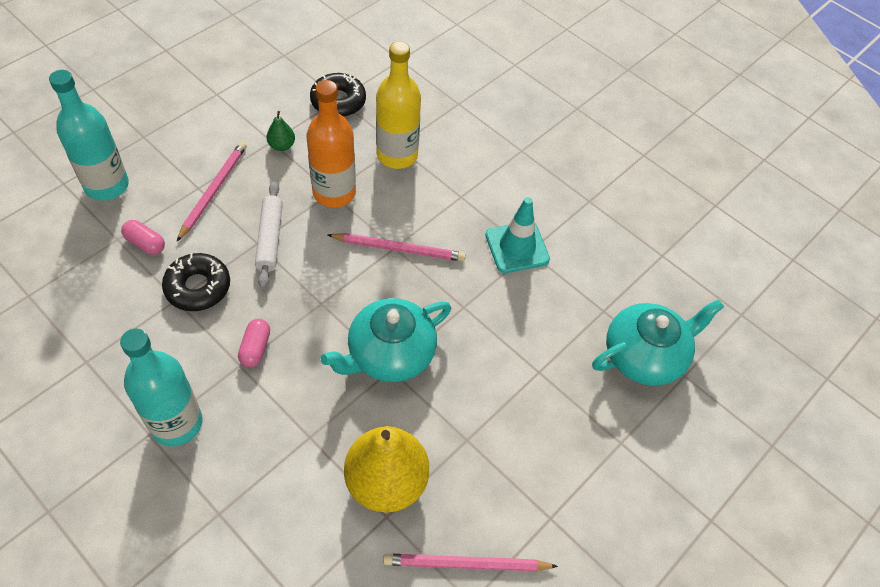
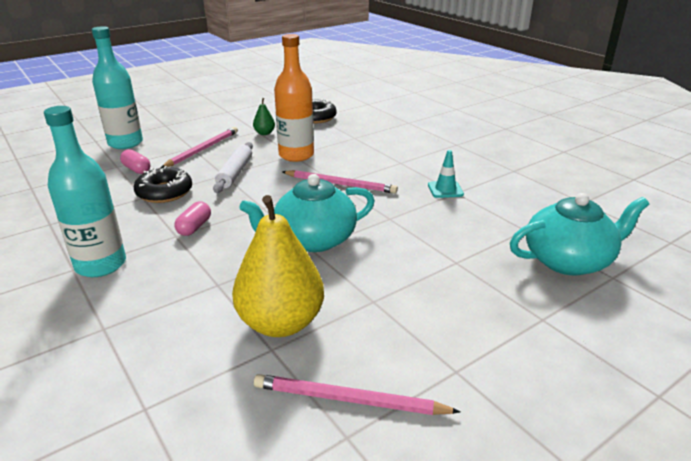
camera: 15 degrees right, 25 degrees down
yellow bottle [376,41,421,169] -> none
turquoise traffic cone [485,197,550,273] -> turquoise traffic cone [428,150,464,198], size x0.63

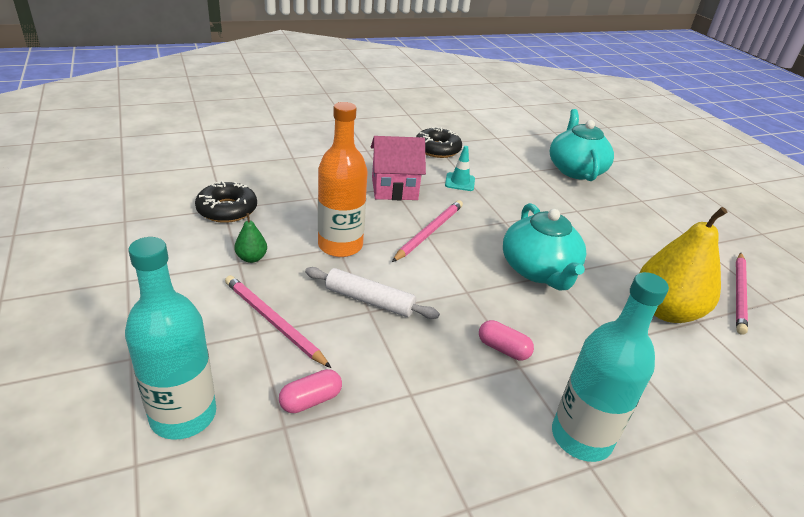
camera: 80 degrees left, 5 degrees up
black donut [134,166,192,203] -> black donut moved to [416,127,462,158]
none -> pink house [371,136,426,200]

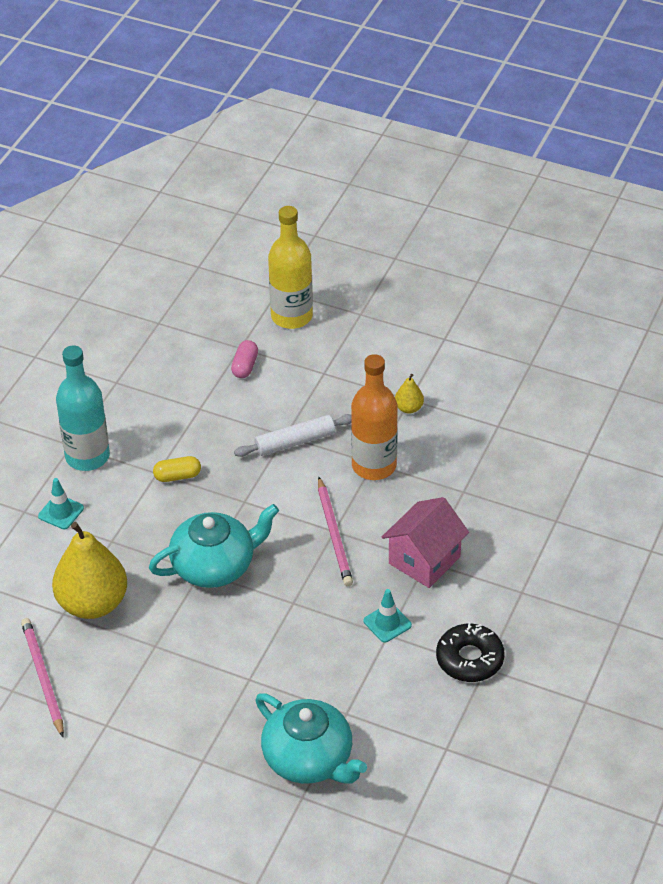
camera: 140 degrees right, 10 degrees up
turquoise bottle [125,237,216,440] -> yellow bottle [268,206,313,329]
black donut [195,181,257,223] -> none
pink pencil [225,275,331,368] -> none
green pear [234,213,267,263] -> yellow pear [395,374,424,414]
pink capsule [479,320,534,360] -> yellow capsule [153,456,201,482]
turquoise teapot [503,203,586,290] -> turquoise teapot turned 120 degrees clockwise [149,504,279,588]
none -> turquoise traffic cone [38,478,84,529]

